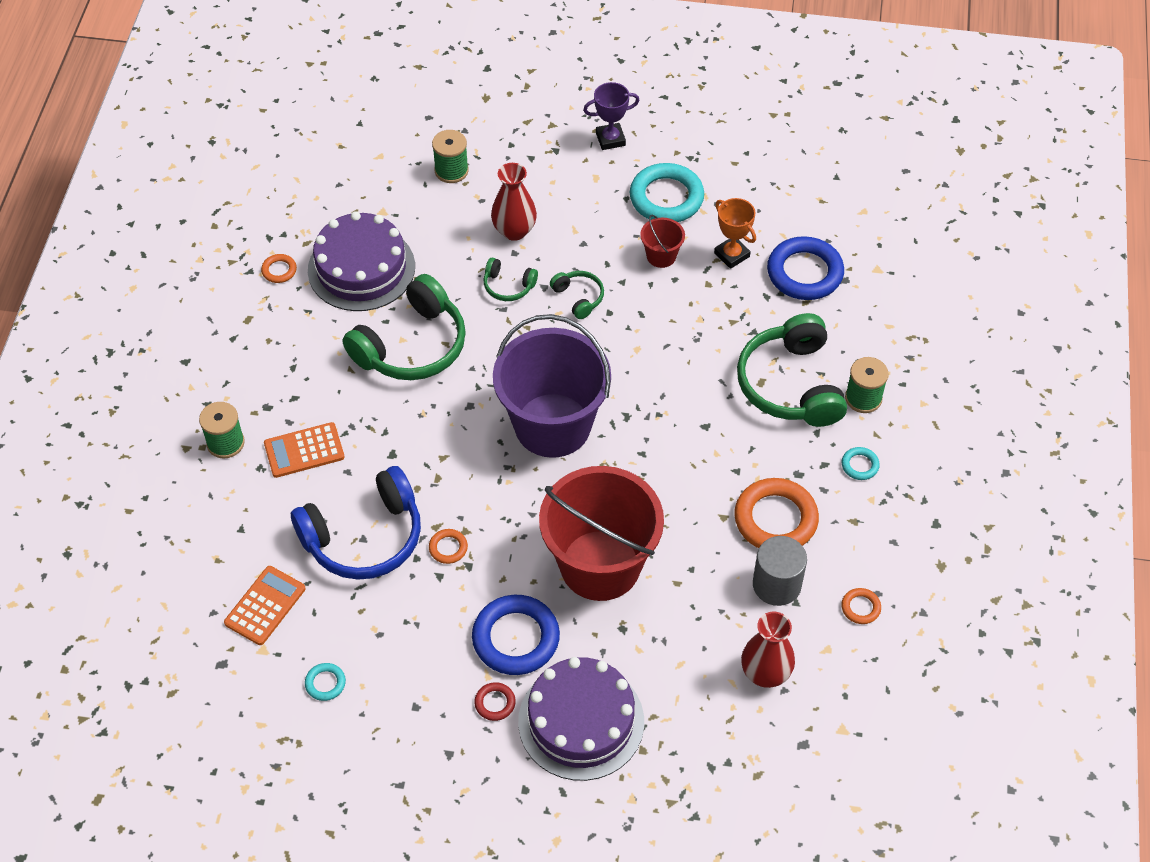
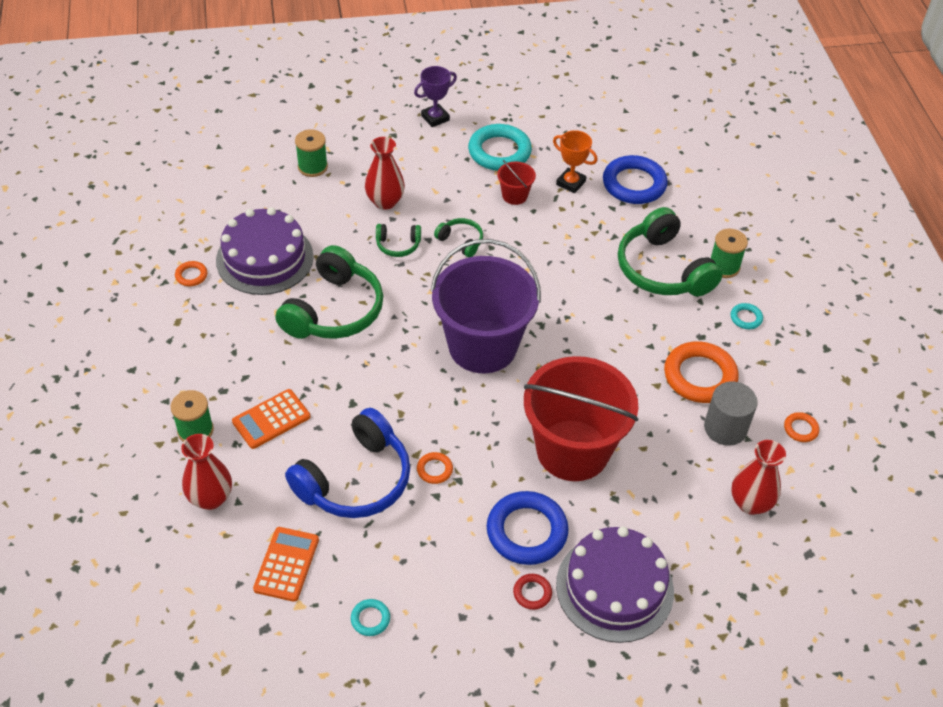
camera: 20 degrees left, 5 degrees down
none -> red vase [181,434,232,510]

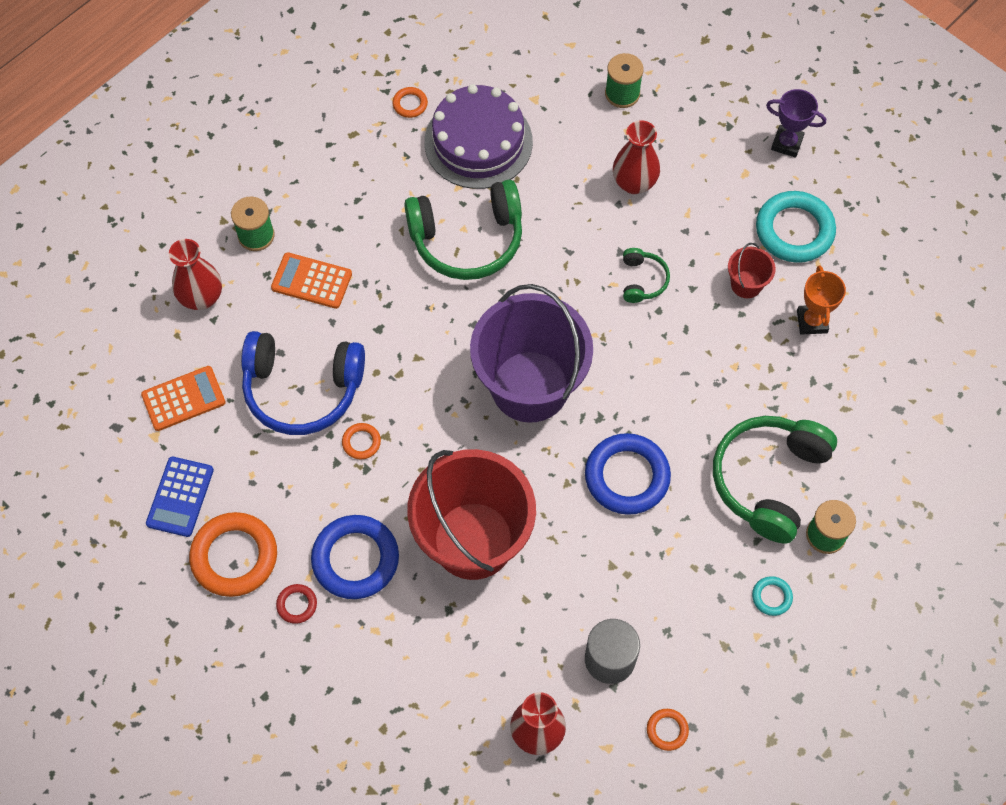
camera: 55 degrees right, 15 degrees up
turquoise ring [351,599,390,636] -> blue calculator [146,457,214,537]
green headphones [376,224,421,257] -> none
purple cake [556,527,674,643] -> none
blue ring [603,155,668,204] -> blue ring moved to [585,433,671,515]
orange ring [664,341,739,403] -> orange ring moved to [189,512,277,597]

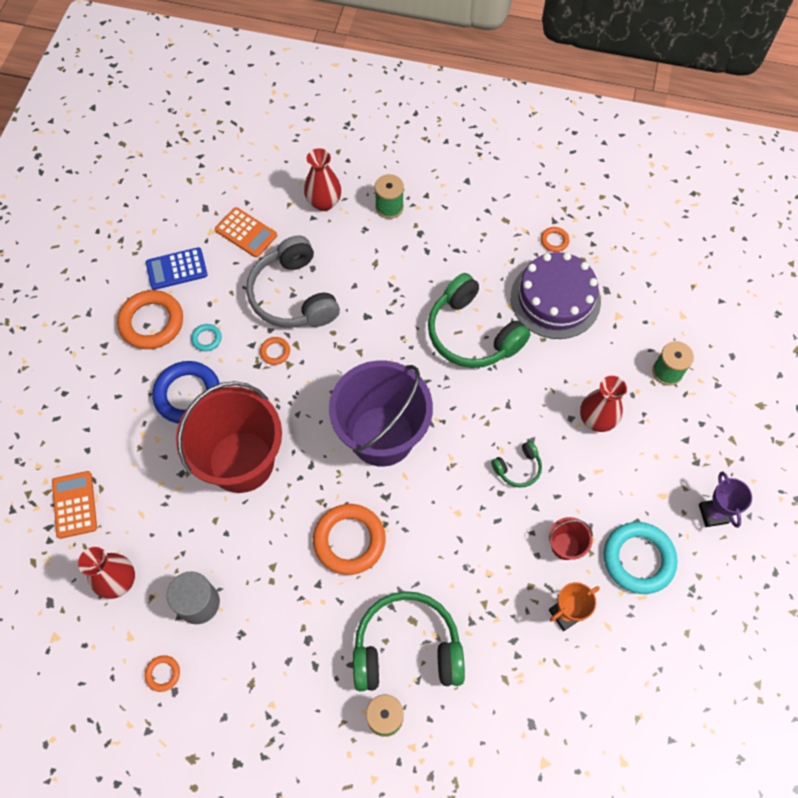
camera: 60 degrees right, 0 degrees up
blue headphones [241,331,365,435] -> grey headphones [246,235,340,327]
orange calculator [271,252,352,309] -> orange calculator moved to [52,471,97,539]
red ring [276,584,317,624] -> none
blue ring [585,433,671,515] -> orange ring [313,504,386,575]
turquoise ring [752,576,793,616] -> turquoise ring moved to [191,324,222,351]

